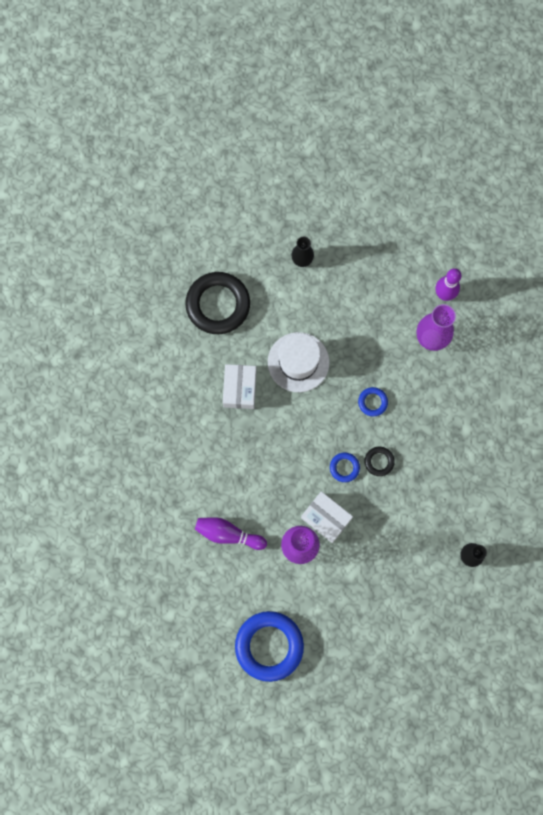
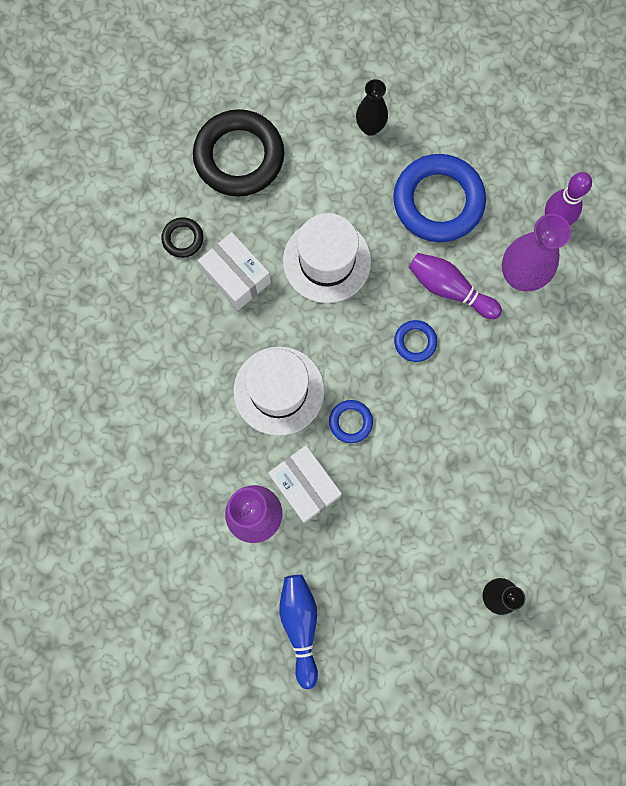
camera: 15 degrees right, 0 degrees up
purple bowling pin [195,517,267,550] -> purple bowling pin moved to [409,253,502,319]
white box [223,364,257,409] -> white box turned 60 degrees counterclockwise [198,232,271,310]
blue ring [235,611,304,682] -> blue ring moved to [393,154,486,242]
black ring [364,447,395,476] -> black ring moved to [161,217,204,258]
none -> white hat [233,346,324,436]
none -> blue bowling pin [279,575,318,689]

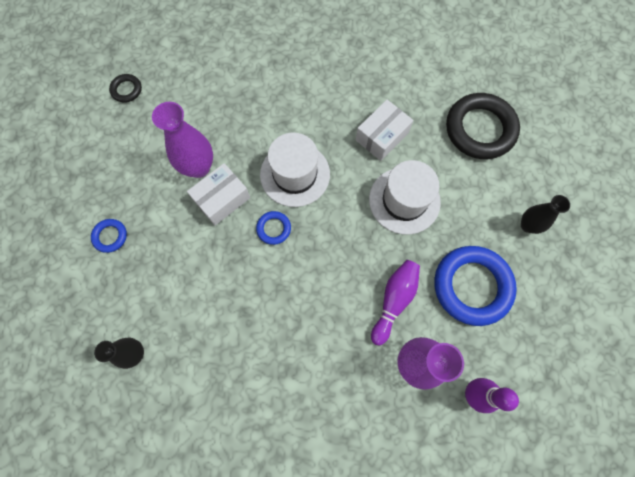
camera: 85 degrees right, 5 degrees down
black ring [161,217,204,258] -> black ring moved to [109,74,142,103]
blue bowling pin [279,575,318,689] -> none
blue ring [394,320,437,362] -> blue ring moved to [91,219,127,253]

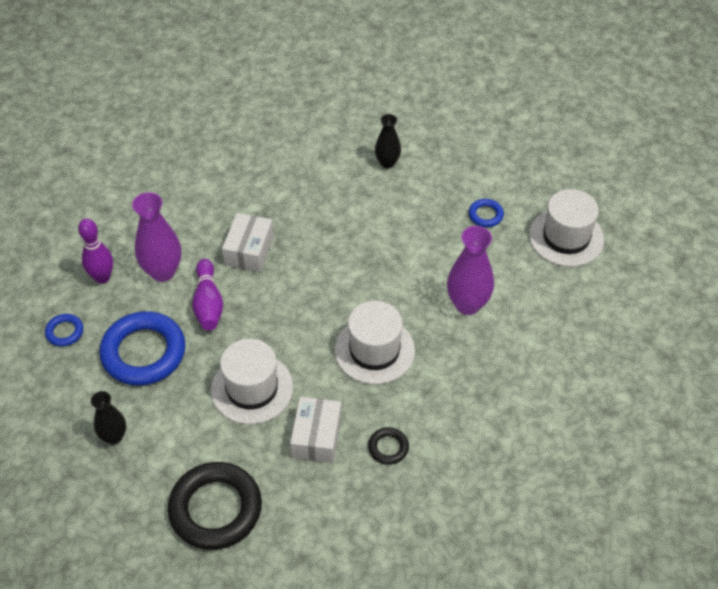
camera: 145 degrees right, 20 degrees down
black ring [109,74,142,103] -> black ring moved to [368,427,409,465]
white box [187,163,250,225] -> white box moved to [222,213,274,272]
blue ring [256,211,291,245] -> blue ring moved to [45,314,83,346]
none -> white hat [529,189,604,267]

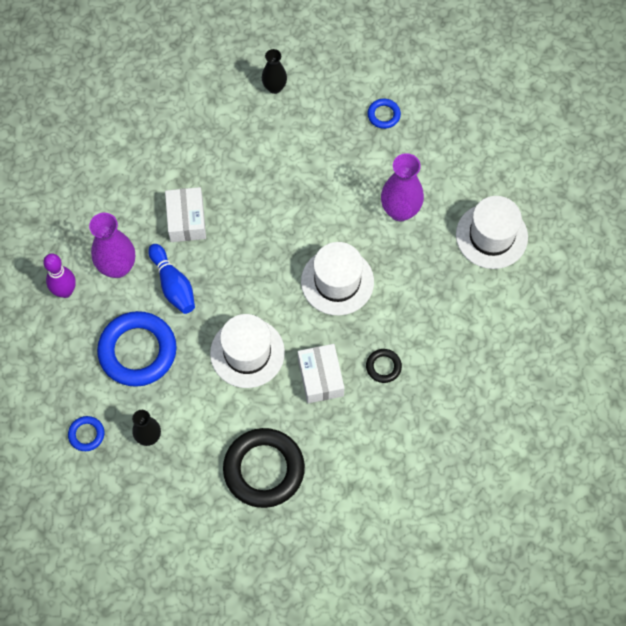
camera: 20 degrees left, 15 degrees up
blue ring [45,314,83,346] -> blue ring moved to [68,416,105,451]
purple bowling pin [192,259,223,330] -> blue bowling pin [148,244,195,314]
white hat [529,189,604,267] -> white hat moved to [456,196,528,269]

